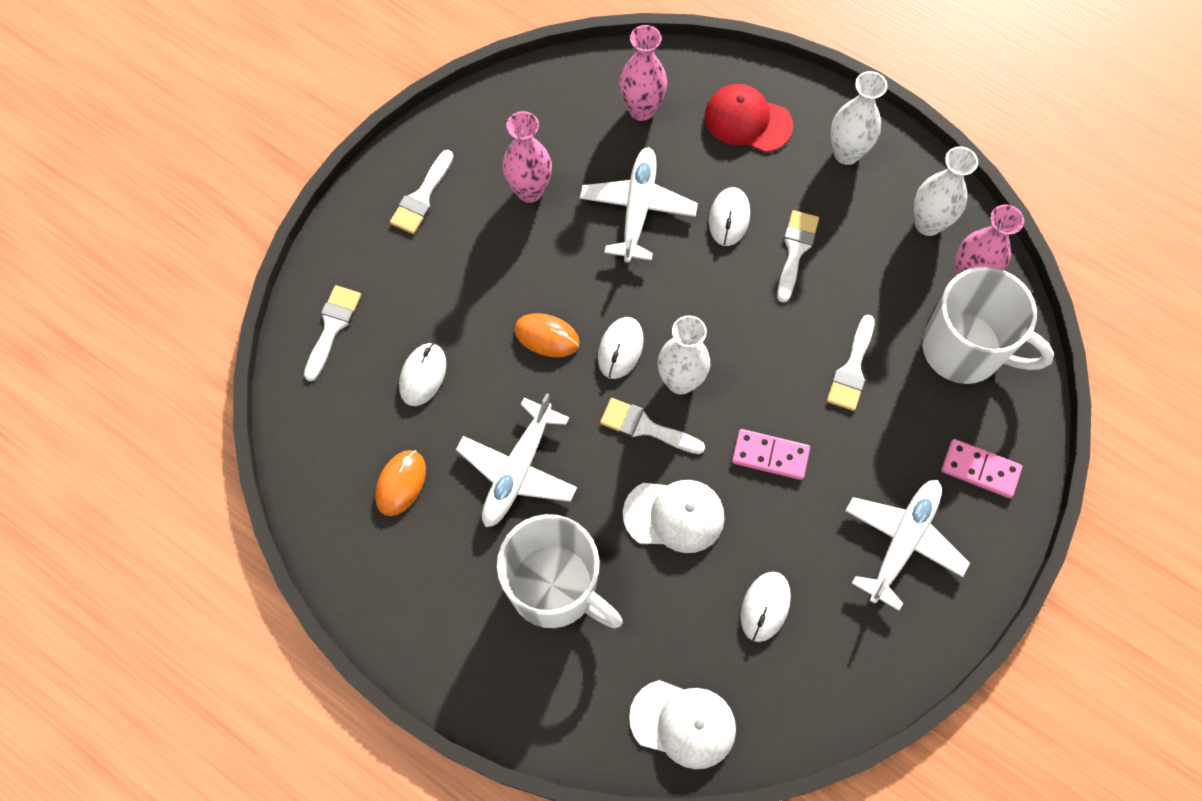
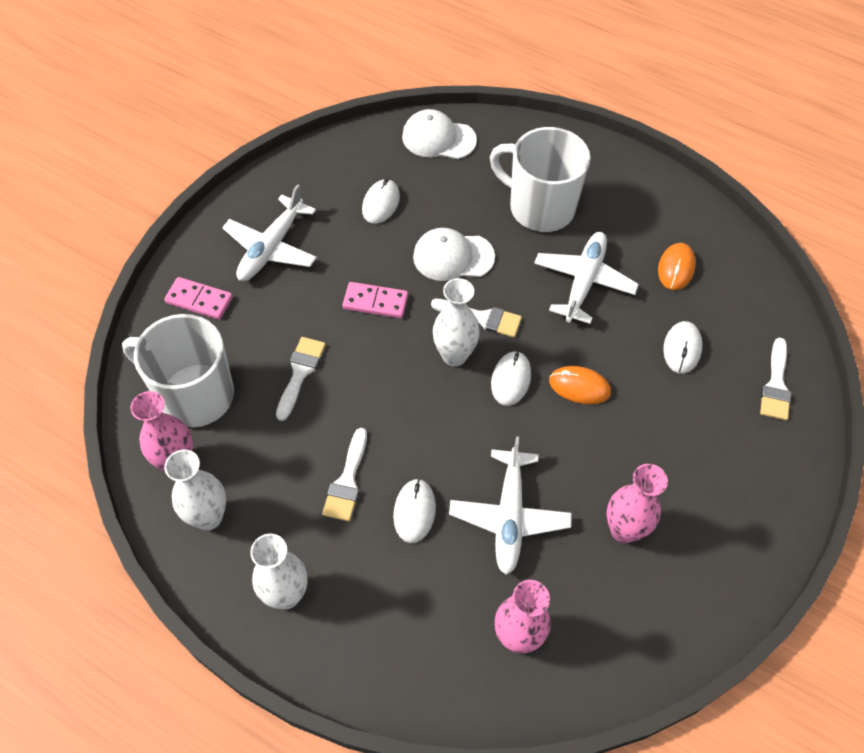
camera: 175 degrees right, 10 degrees down
white brush [390,150,453,234] -> none
red cap [705,84,793,153] -> none

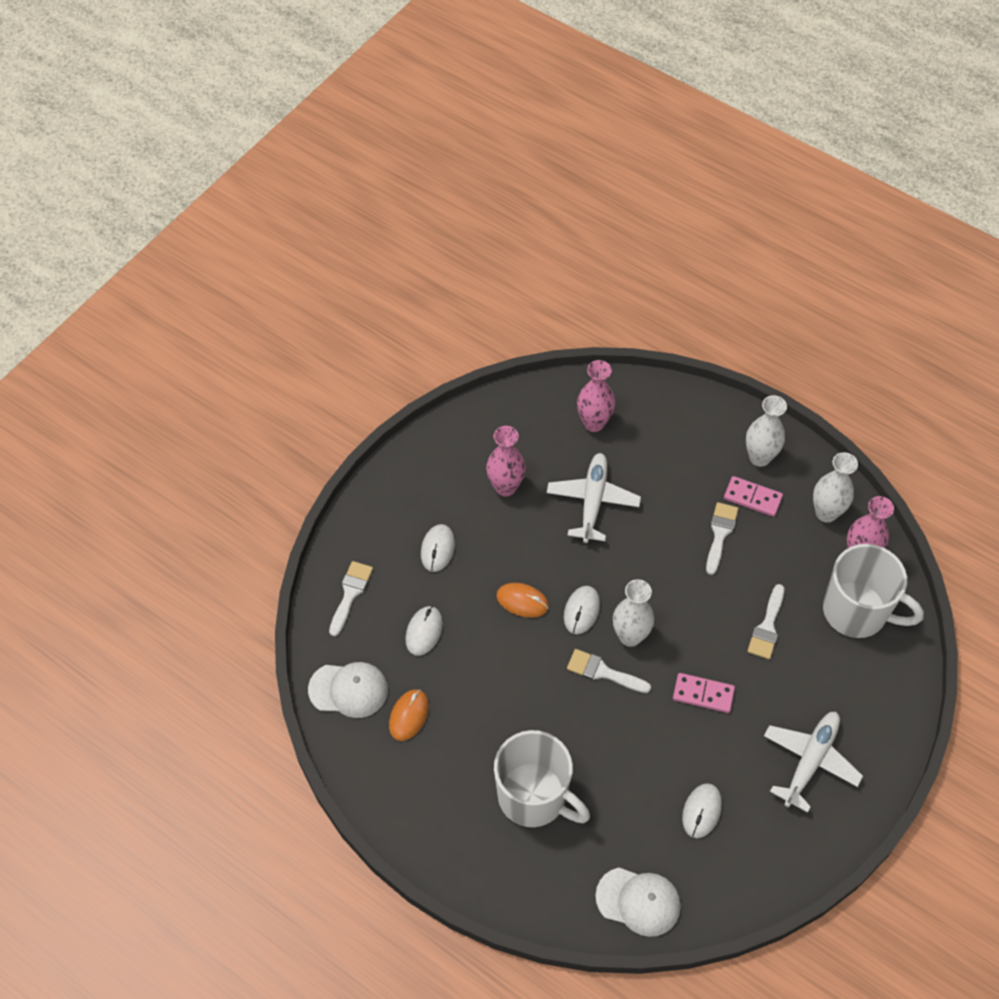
camera: 175 degrees left, 0 degrees up
pink domino [164,277,233,320] -> pink domino moved to [724,476,783,517]
white mouse [393,479,436,543] -> white mouse moved to [421,524,455,572]
white cap [413,228,495,281] -> white cap moved to [308,662,388,718]
white plane [534,232,639,324] -> none

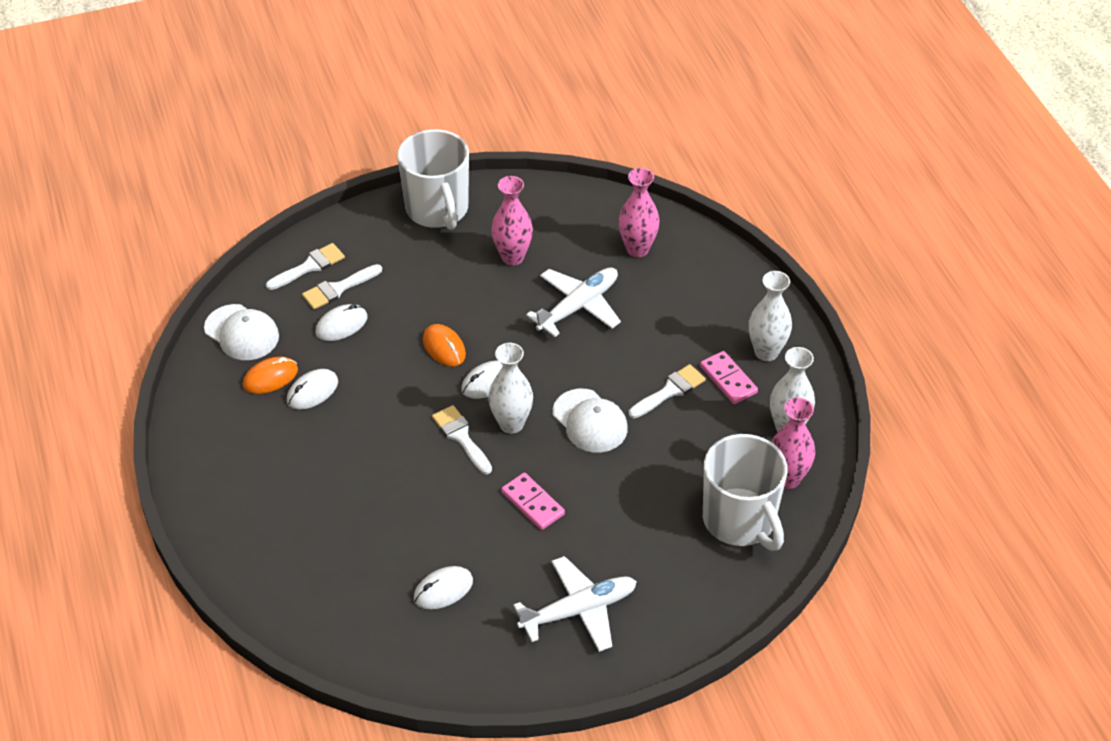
camera: 35 degrees right, 10 degrees down
white mouse [421,524,455,572] -> white mouse moved to [287,369,338,410]
white mug [494,730,590,827] -> white mug moved to [397,129,469,230]
white cap [595,868,681,937] -> white cap moved to [553,389,628,453]
white brush [747,584,784,659] -> white brush moved to [302,264,382,309]

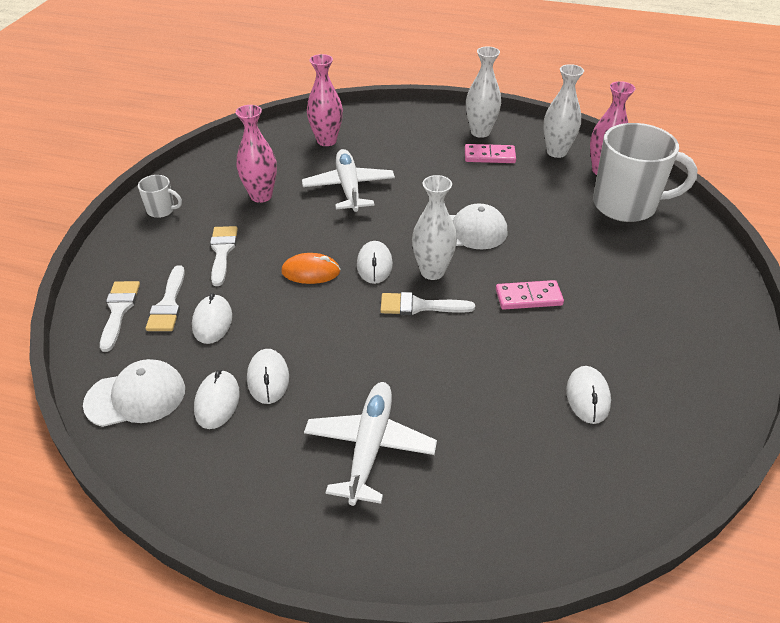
camera: 55 degrees left, 5 degrees down
orange mouse [243,357,298,394] -> white mouse [194,370,240,429]
white mug [397,129,469,230] -> white mug [138,175,182,218], size x0.44
white plane [513,556,637,652] -> white plane moved to [304,382,437,506]
white brush [628,364,706,419] -> white brush moved to [210,226,238,286]

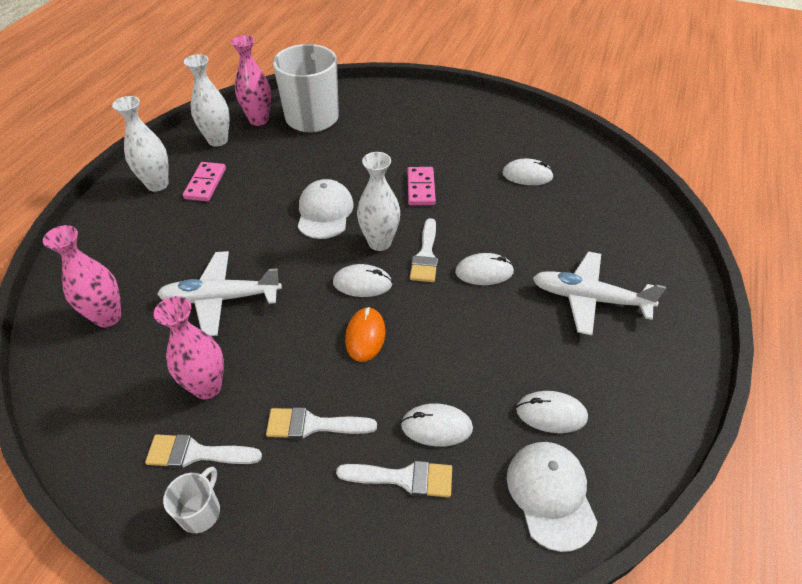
camera: 85 degrees left, 5 degrees up
white brush [100,281,140,352] -> white brush moved to [145,434,262,468]
white mouse [247,349,289,404] -> white mouse moved to [455,253,514,285]

